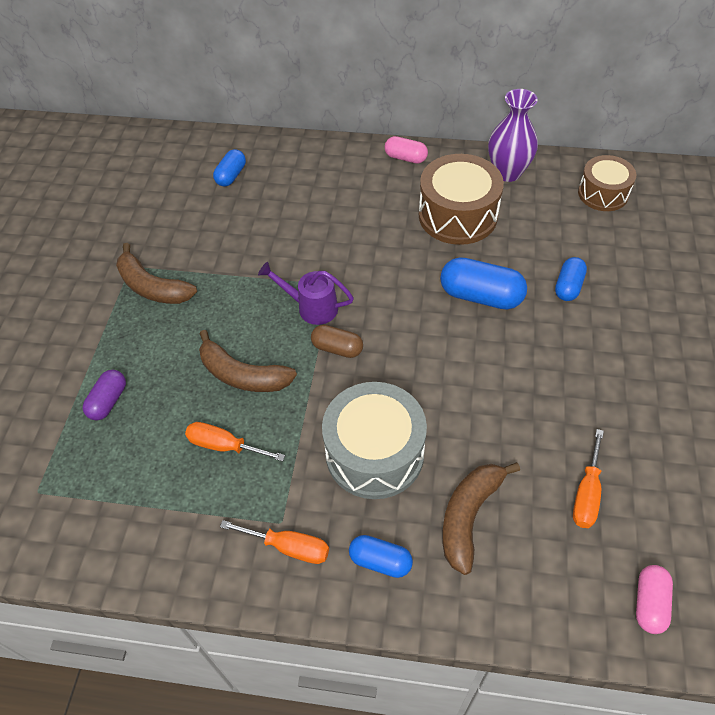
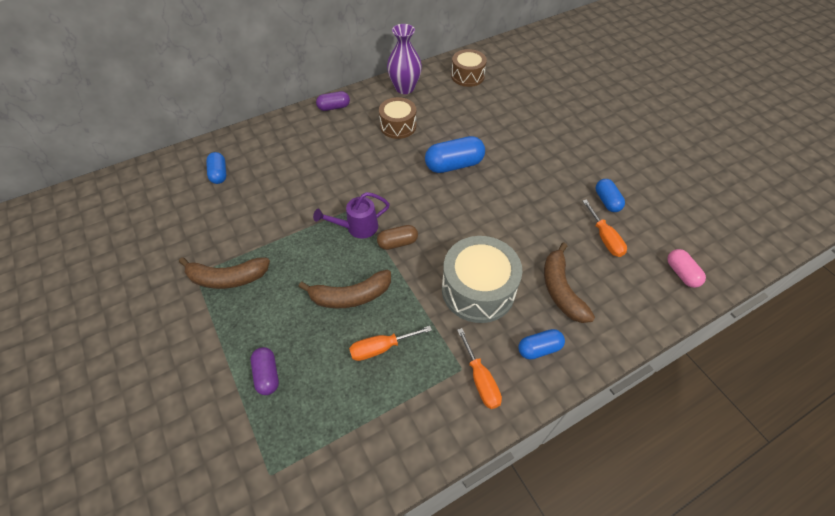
camera: 40 degrees left, 0 degrees up
orange screwdriver [220,520,329,564] -> orange screwdriver turned 90 degrees clockwise [457,328,502,409]
pink capsule [385,136,428,164] -> purple capsule [316,91,350,111]
brown drum [419,154,504,245] -> brown drum [379,97,416,139], size x0.64
blue capsule [555,257,587,301] -> blue capsule moved to [596,179,625,212]

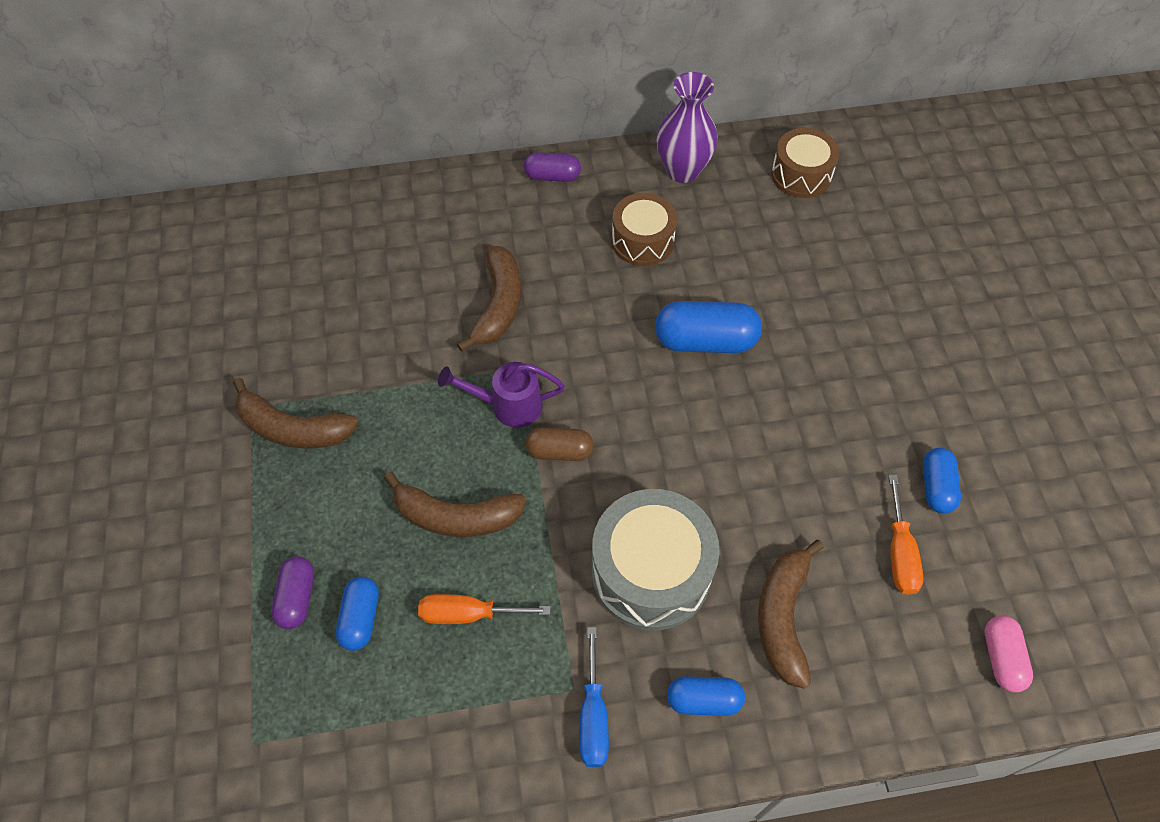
camera: 20 degrees right, 5 degrees up
blue capsule [206,152,226,184] -> blue capsule moved to [336,576,379,651]
orange screwdriver [457,328,502,409] -> blue screwdriver [580,627,609,767]
none -> brown banana [457,245,521,352]

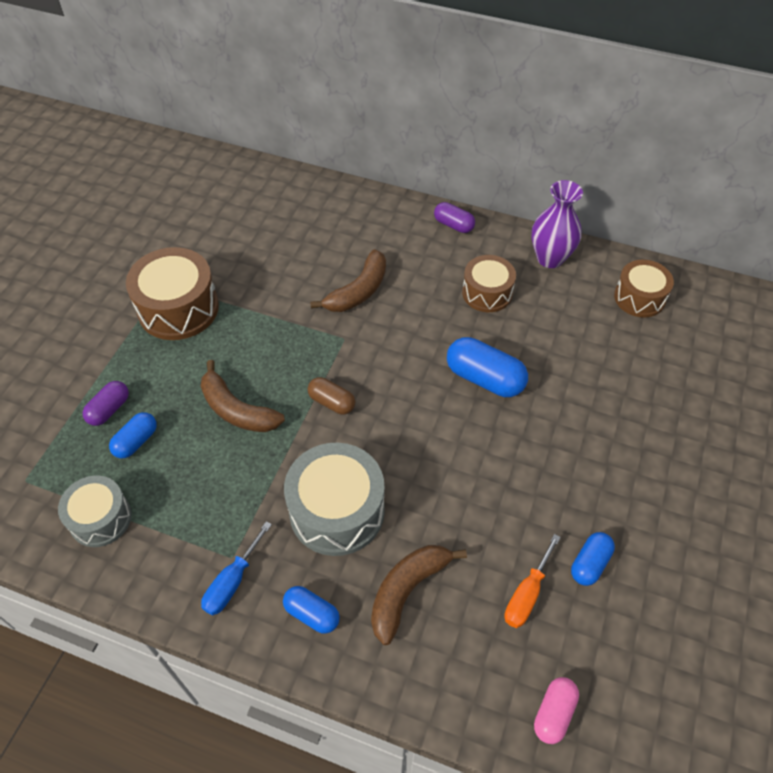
camera: 30 degrees right, 5 degrees down
brown banana [233,378,358,449] -> brown drum [126,247,219,340]
orange screwdriver [418,594,551,624] -> none
purple watering can [438,362,565,428] -> none
none -> grey drum [58,475,132,547]

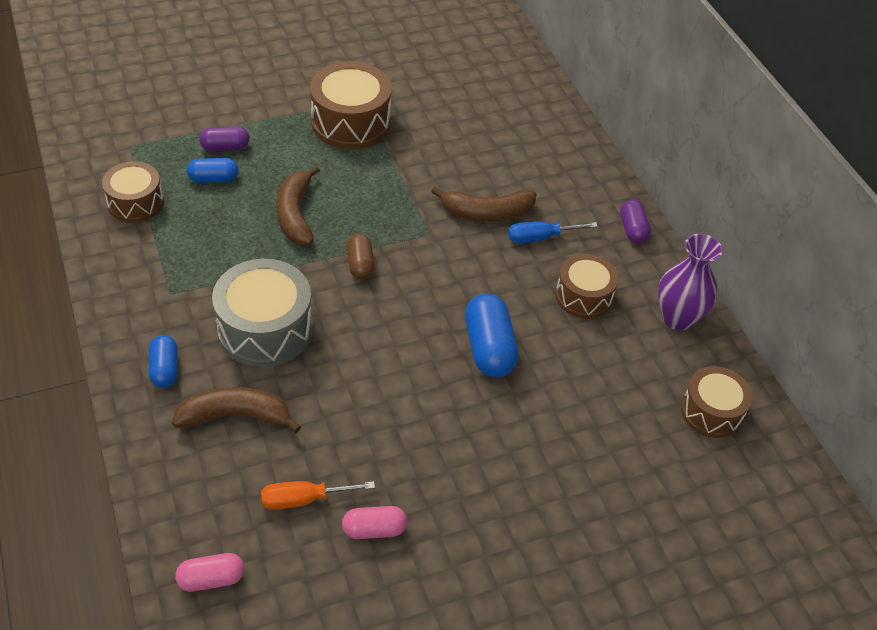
camera: 45 degrees right, 5 degrees down
grey drum [58,475,132,547] -> brown drum [102,161,164,223]
blue screwdriver [201,521,272,615] -> blue screwdriver moved to [508,221,598,243]
blue capsule [571,532,615,586] -> pink capsule [342,506,407,539]

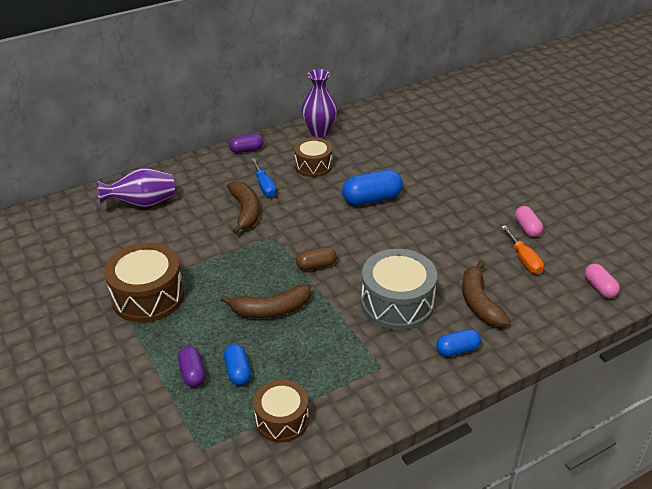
camera: 95 degrees left, 10 degrees down
brown drum [681,366,752,438] -> none
none -> purple vase [97,168,175,208]

